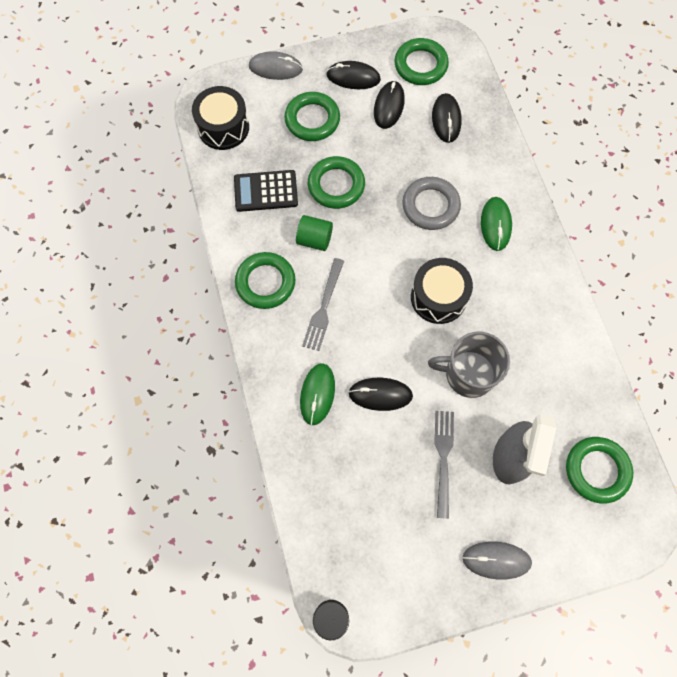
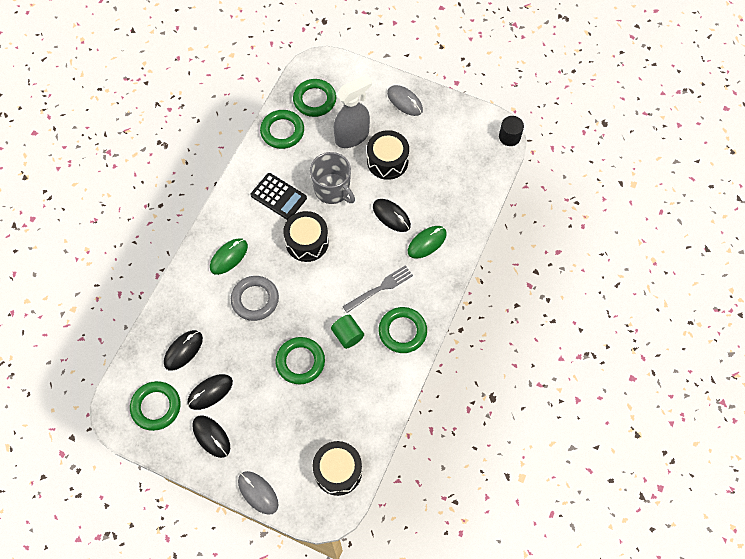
camera: 140 degrees left, 5 degrees down
black calculator [234,170,298,212] -> black calculator moved to [250,173,307,220]
green ring [284,92,340,141] -> green ring moved to [260,110,304,149]
grey fork [435,411,454,519] -> black drum [367,130,409,180]

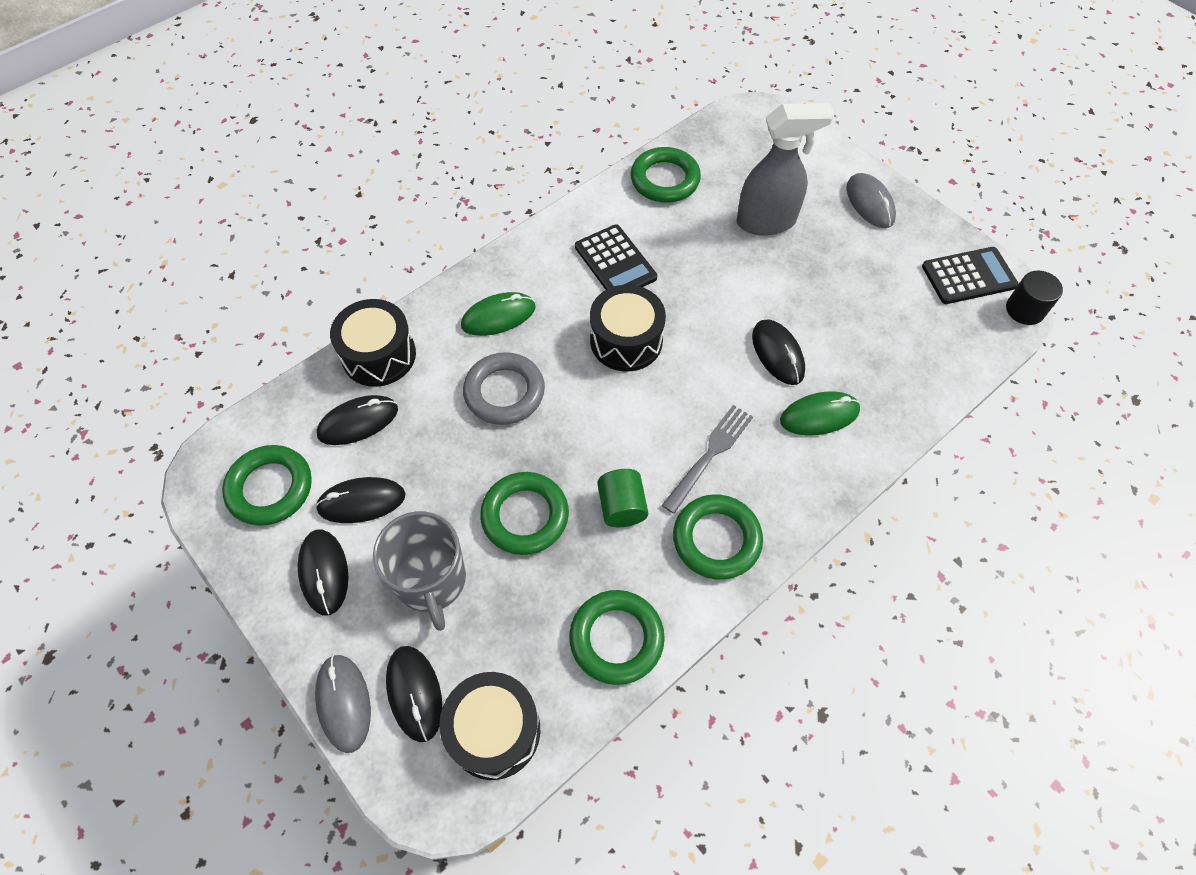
camera: 25 degrees right, 5 degrees down
green ring [293,79,336,117] -> green ring moved to [569,590,665,685]
grey mug [310,152,355,204] -> grey mug moved to [373,511,466,631]
grey fork [342,265,413,313] -> grey fork turned 45 degrees counterclockwise [662,405,753,514]
black drum [367,130,409,180] -> black drum moved to [330,299,416,387]
none -> black mouse [386,646,442,742]
none -> black calculator [922,247,1019,304]

